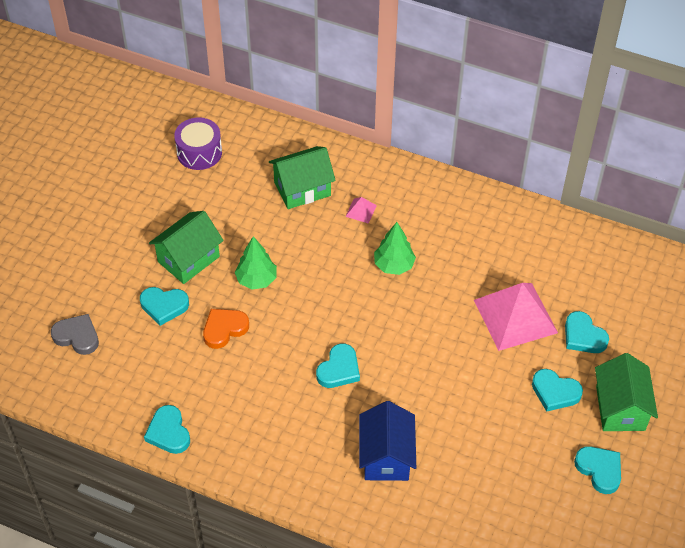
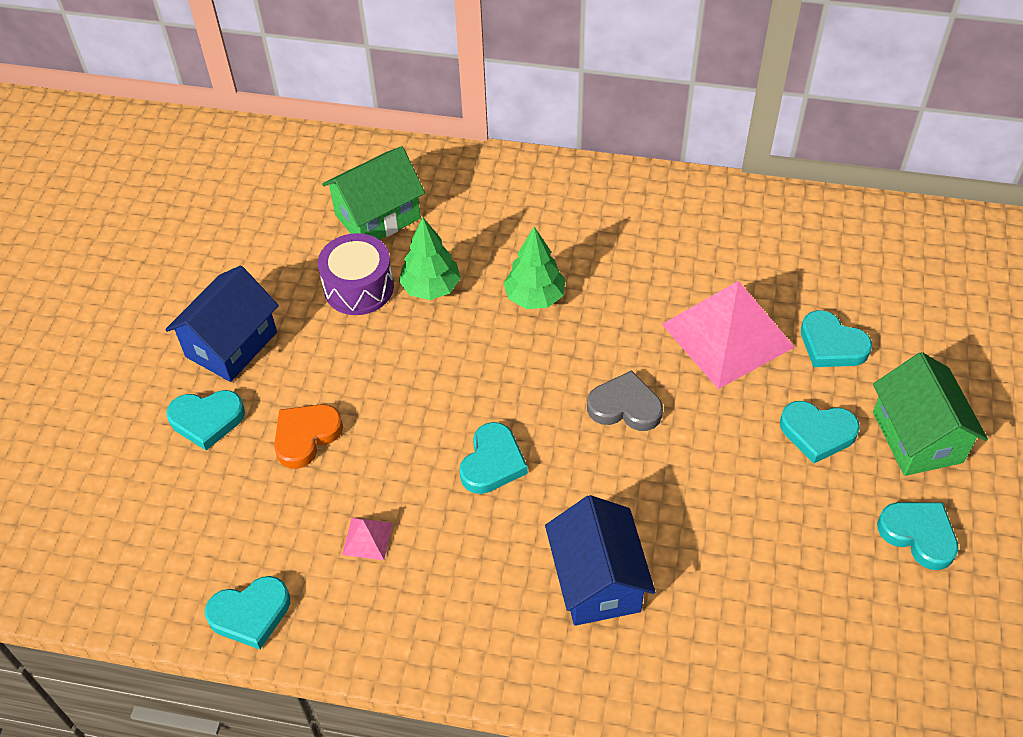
camera: 10 degrees left, 0 degrees up
grey heart [51,314,99,355] -> grey heart moved to [587,370,663,431]
turquoise heart [144,405,190,454] -> turquoise heart turned 75 degrees counterclockwise [205,576,290,649]
green house [149,211,224,284] -> blue house [165,266,279,382]
purple drum [174,117,222,170] -> purple drum moved to [318,233,394,315]
green tree [235,236,277,290] -> green tree moved to [399,217,461,300]
pink pyramid [345,197,377,224] -> pink pyramid moved to [342,518,393,560]

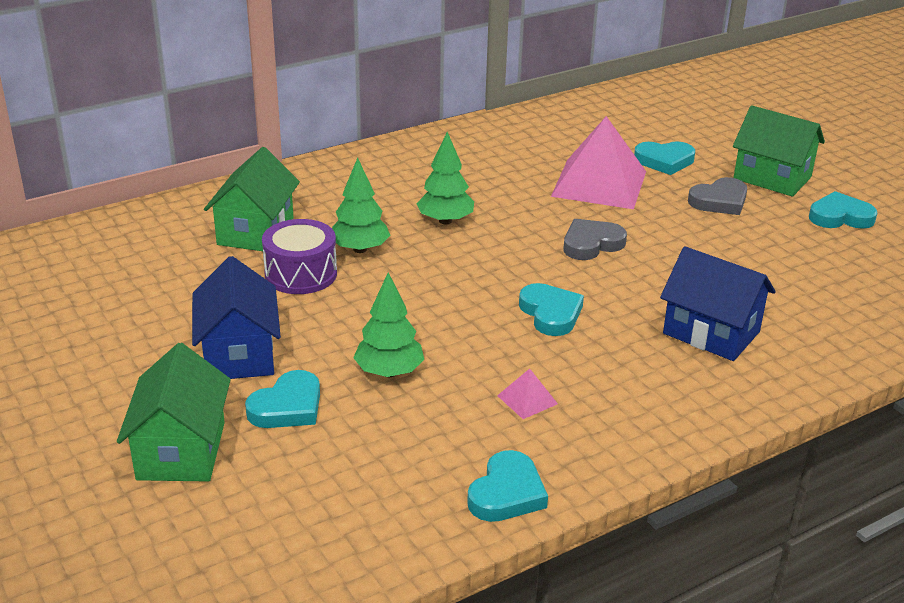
camera: 45 degrees left, 20 degrees down
orange heart [274,404,343,469] -> green tree [353,272,424,377]
turquoise heart [780,401,860,463] -> grey heart [688,177,747,215]
none -> green house [117,343,231,482]

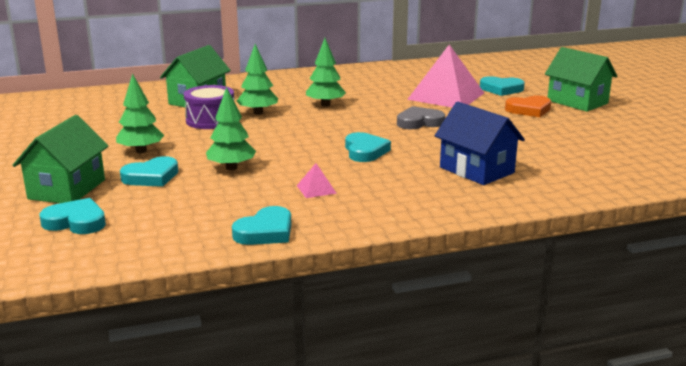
camera: 15 degrees right, 10 degrees down
blue house [192,256,281,379] -> green tree [116,73,164,153]
grey heart [688,177,747,215] -> orange heart [505,96,551,117]
turquoise heart [809,191,877,229] -> turquoise heart moved to [40,198,106,234]

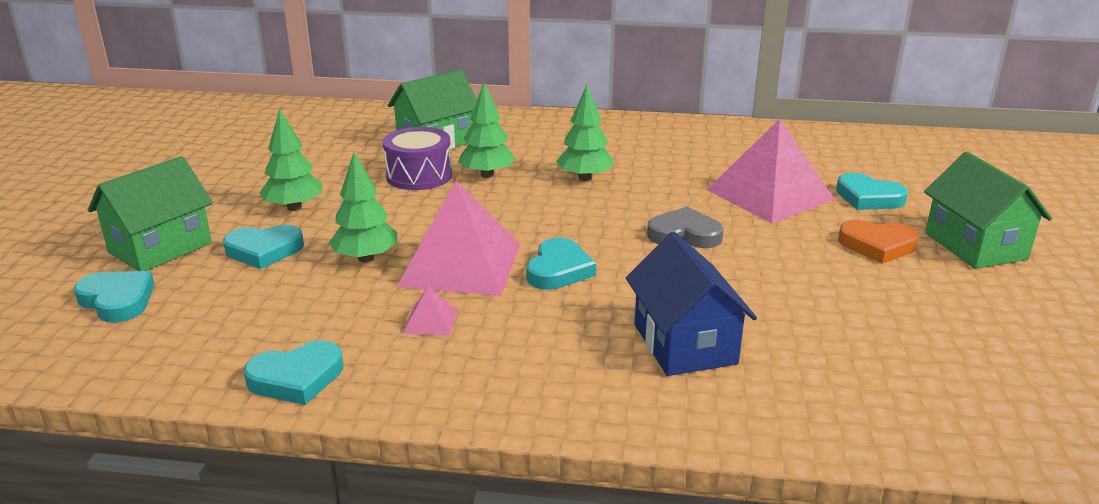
camera: 25 degrees right, 5 degrees up
none -> pink pyramid [397,180,520,296]

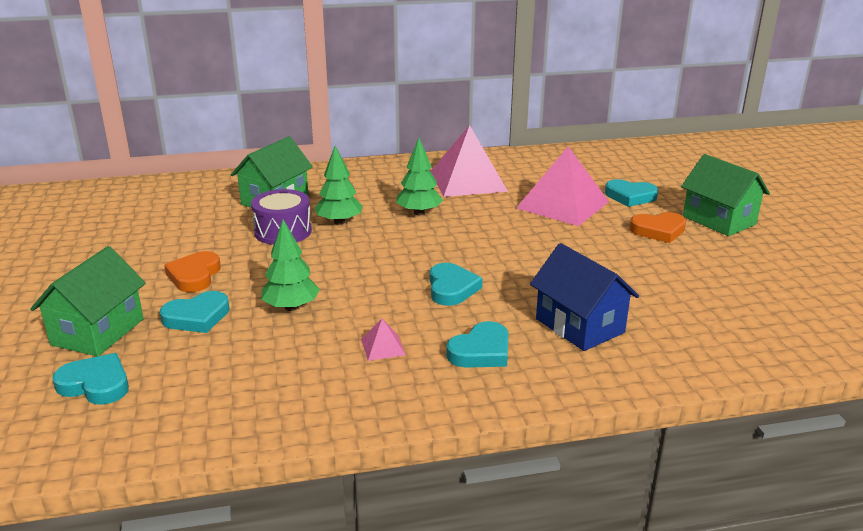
camera: 20 degrees left, 0 degrees up
turquoise heart [244,340,343,405] -> turquoise heart moved to [446,321,508,368]
green tree [260,109,323,211] -> orange heart [164,251,221,292]
pink pyramid [397,180,520,296] -> pink pyramid moved to [430,125,508,197]
grey heart [647,207,724,248] -> none

